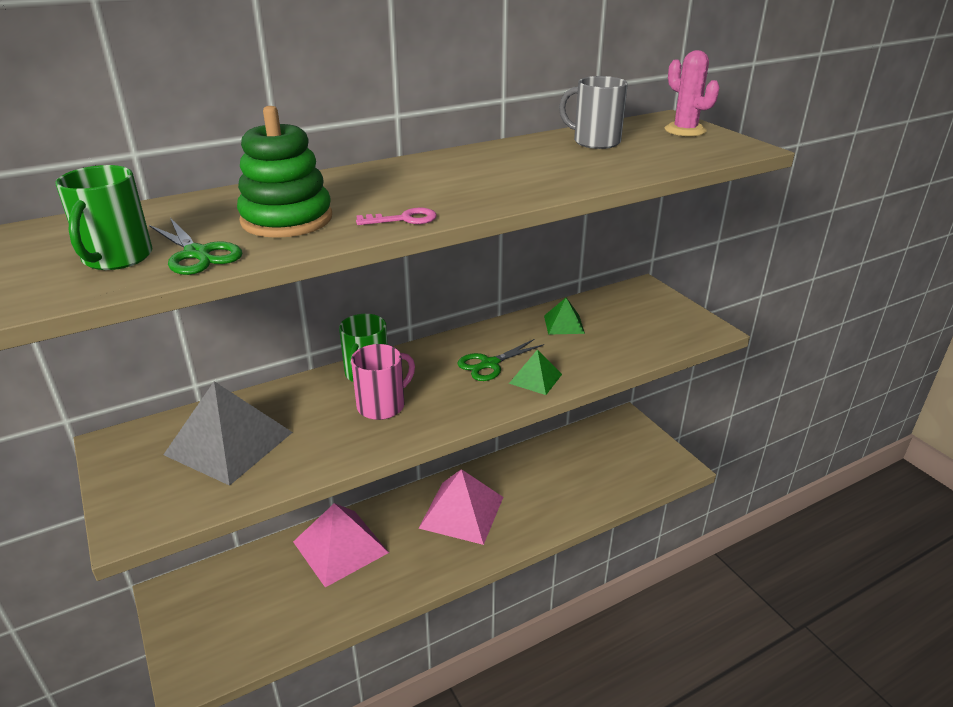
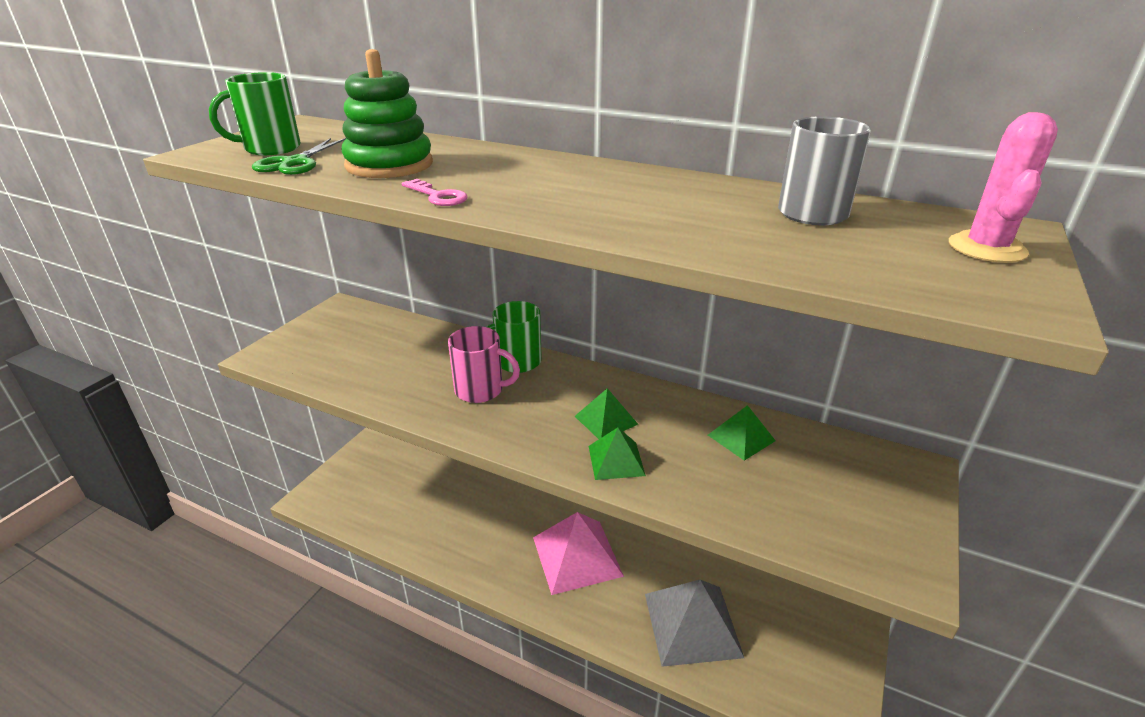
camera: 55 degrees right, 0 degrees up
grey pyramid [163,381,293,486] -> grey pyramid moved to [645,580,744,667]
pink pyramid [293,503,389,587] -> none
green scissors [457,339,544,381] -> green pyramid [575,388,638,439]

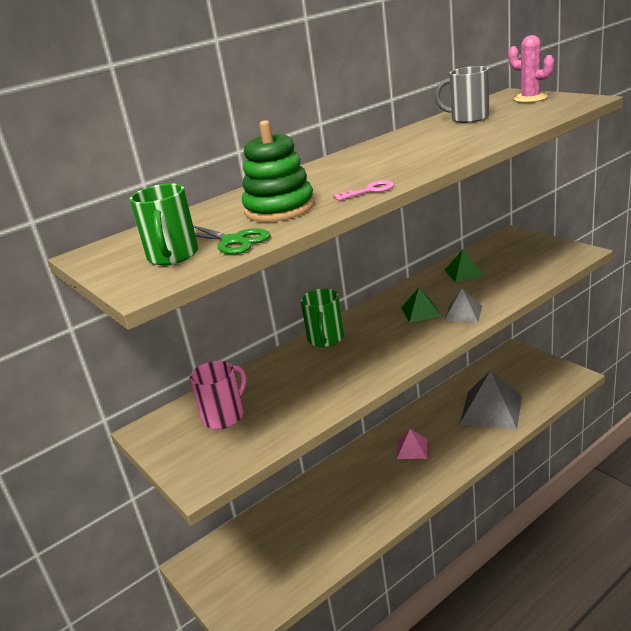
camera: 60 degrees left, 5 degrees down
pink mug [448,326,520,403] -> pink mug moved to [190,361,246,429]
pink pyramid [533,512,624,595] -> pink pyramid [397,429,427,459], size x0.52
green pyramid [589,428,646,480] -> grey pyramid [444,288,482,323]

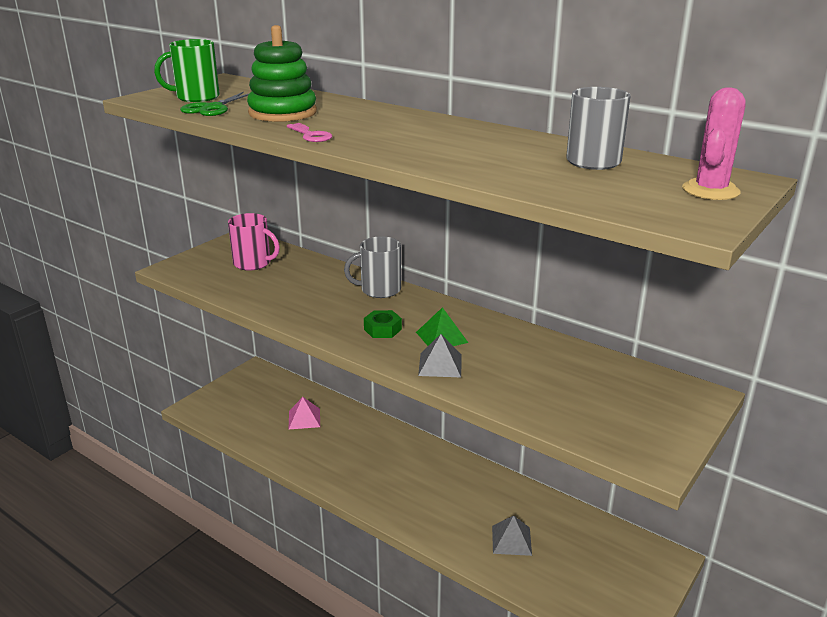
camera: 70 degrees right, 0 degrees up
green mug [300,289,344,347] -> grey mug [344,236,401,298]
pink pyramid [397,429,427,459] -> pink pyramid moved to [288,397,320,430]
green pyramid [444,249,484,282] -> none
grey pyramid [460,371,522,430] -> grey pyramid [492,516,532,556], size x0.52
none -> green nut [364,310,402,338]

